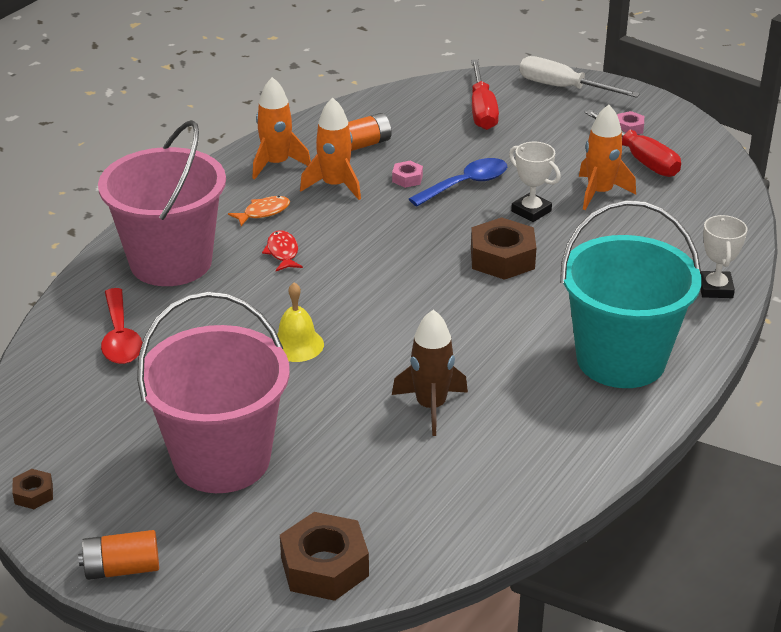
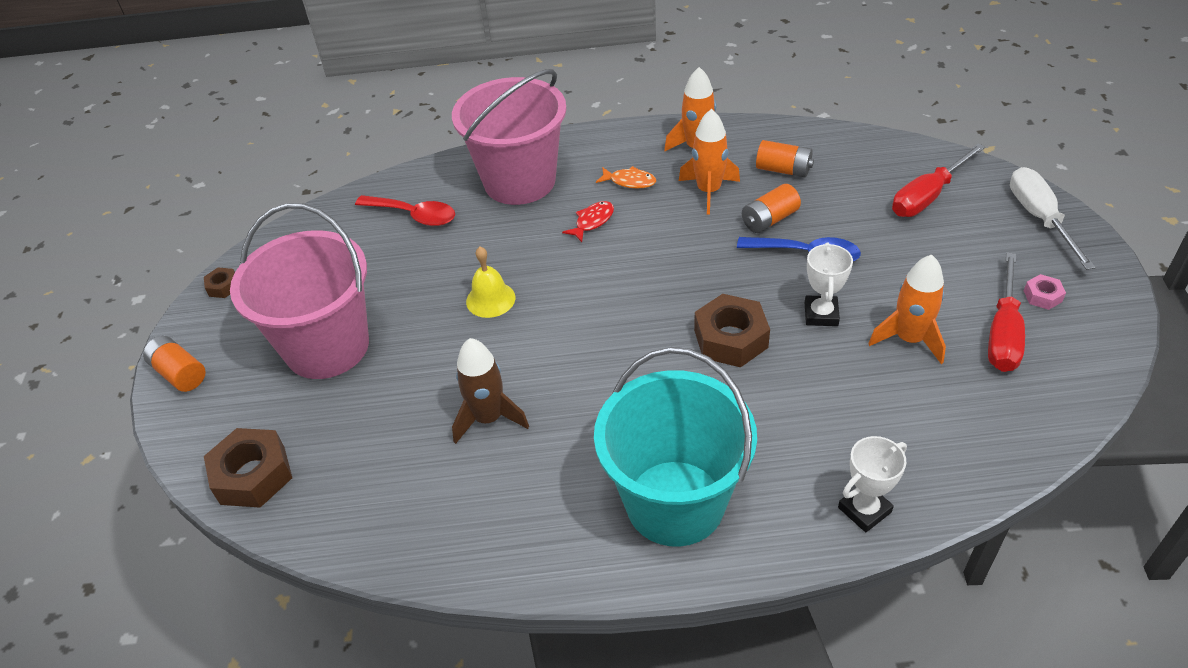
camera: 55 degrees right, 10 degrees up
red spoon [101,288,142,364] -> red spoon turned 105 degrees counterclockwise [355,195,455,226]
pink nut [392,161,423,188] -> orange battery [742,184,801,233]

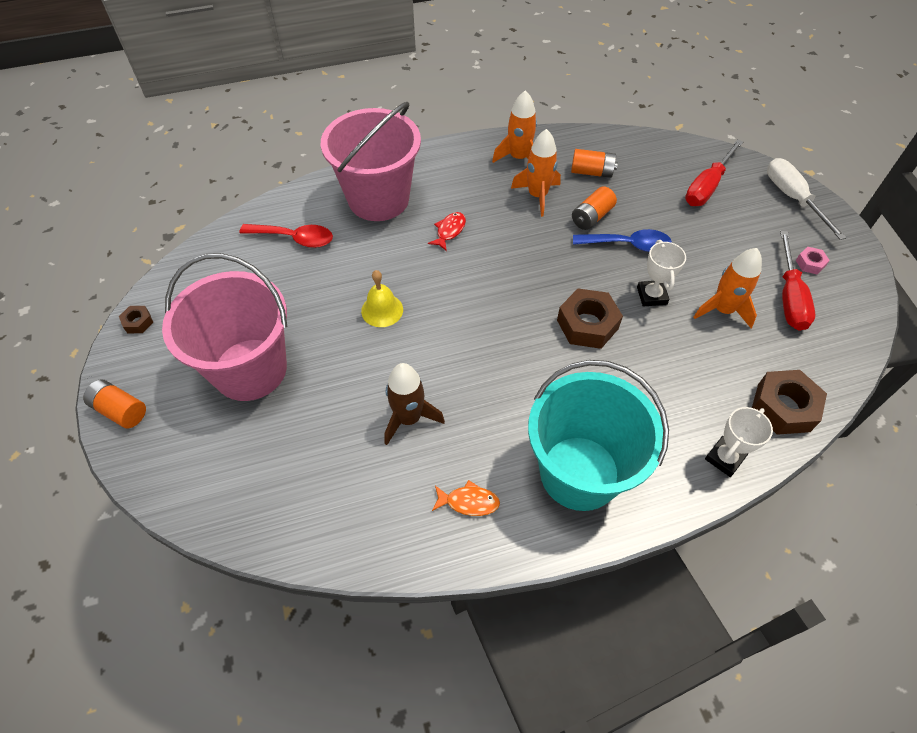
camera: 15 degrees left, 10 degrees up
brown nut [204,428,292,508] -> brown nut moved to [752,370,827,435]
orange fish [596,166,656,188] -> orange fish moved to [432,480,500,516]

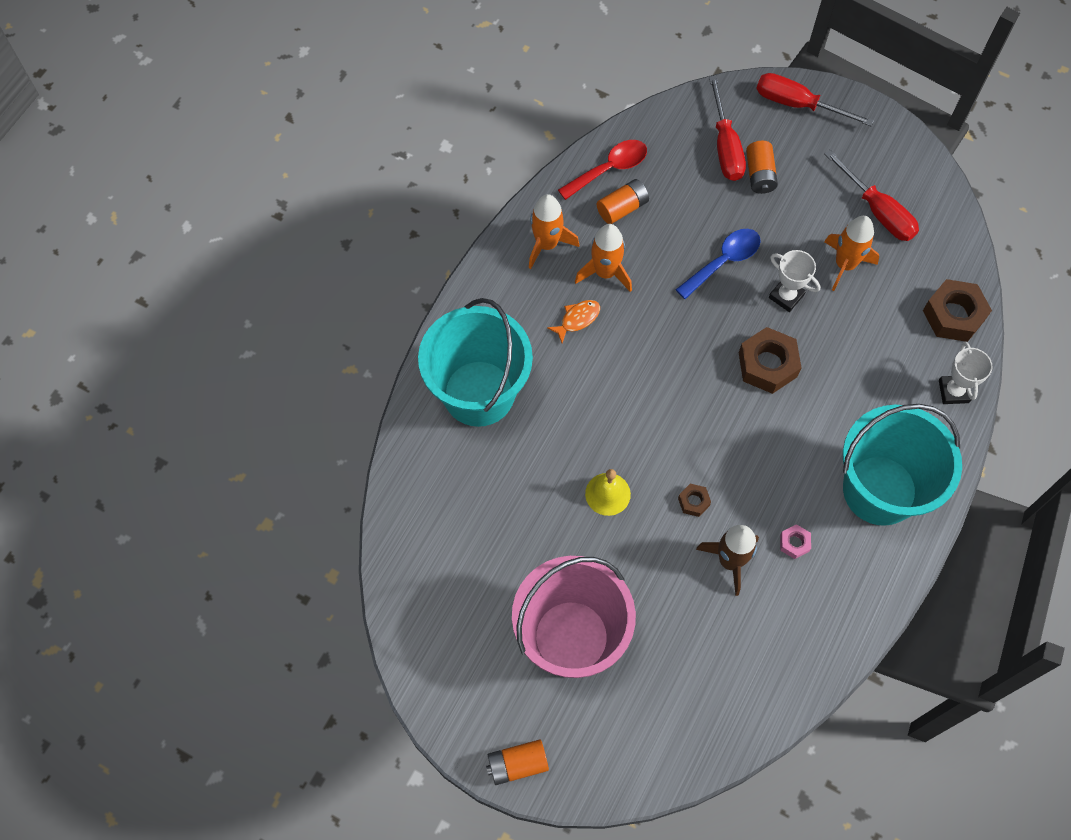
camera: 45 degrees left, 10 degrees up
brown nut [119,306,154,333] -> brown nut moved to [678,484,711,517]
red spoon [239,224,333,248] -> red spoon moved to [558,140,647,200]
pink bucket [321,102,421,221] -> turquoise bucket [418,298,533,427]
red fish [428,212,466,251] -> none
orange fish [432,480,500,516] -> orange fish moved to [547,300,600,343]
orange battery [572,186,617,230] -> orange battery moved to [746,141,778,194]
white screwdriver [767,158,847,240] -> red screwdriver [756,73,874,126]
pink nut [796,247,830,274] -> pink nut moved to [780,524,811,559]

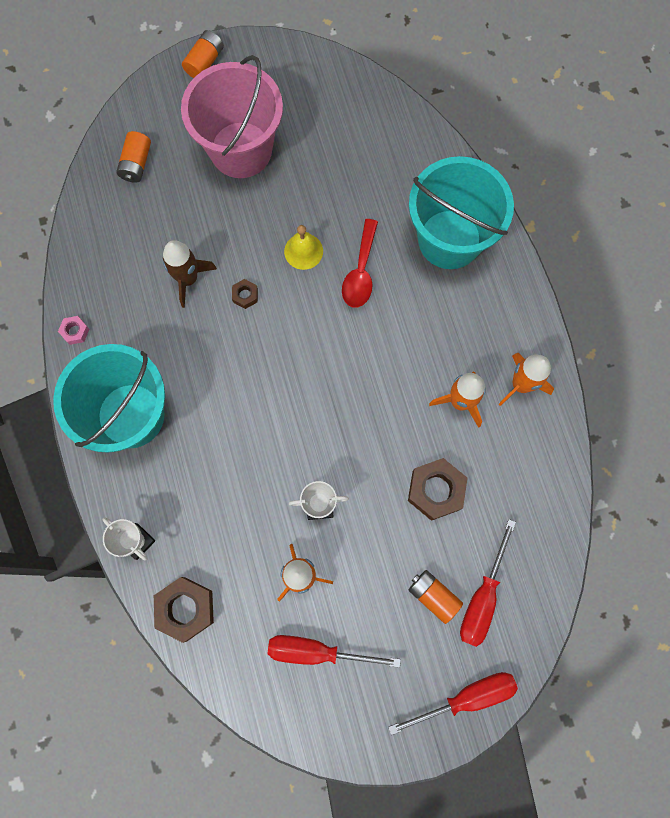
camera: 135 degrees right, 10 degrees up
orange fish [547,300,600,343] -> none
red spoon [558,140,647,200] -> red spoon moved to [342,219,378,308]
orange battery [597,179,649,224] -> orange battery moved to [116,131,151,183]
blue spoon [675,229,761,299] -> none
red screwdriver [709,76,746,181] -> red screwdriver turned 105 degrees counterclockwise [460,519,516,647]
brown nut [739,327,802,394] -> brown nut moved to [408,458,467,521]
pink nut [780,524,811,559] -> pink nut moved to [58,316,89,345]

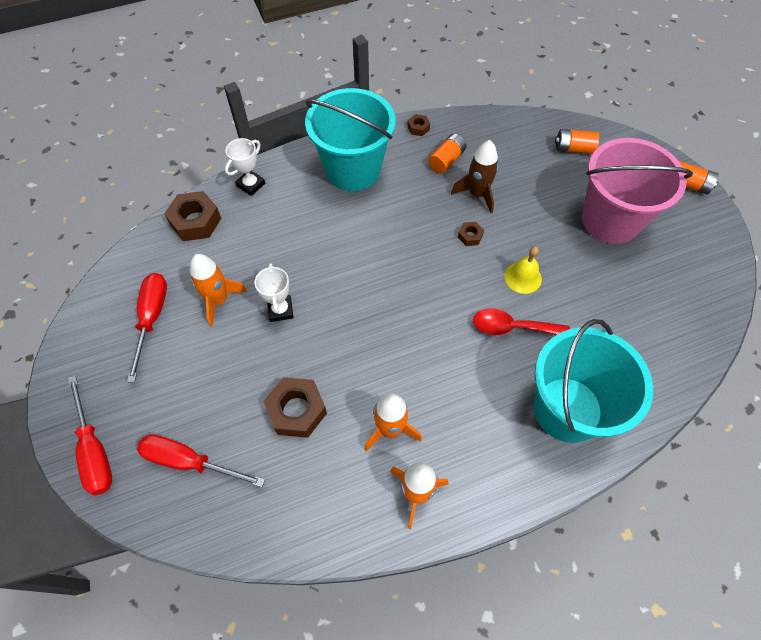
camera: 85 degrees right, 15 degrees down
pink nut [58,316,89,345] -> brown nut [407,114,430,136]
orange battery [408,570,463,624] -> orange battery moved to [428,134,467,174]

